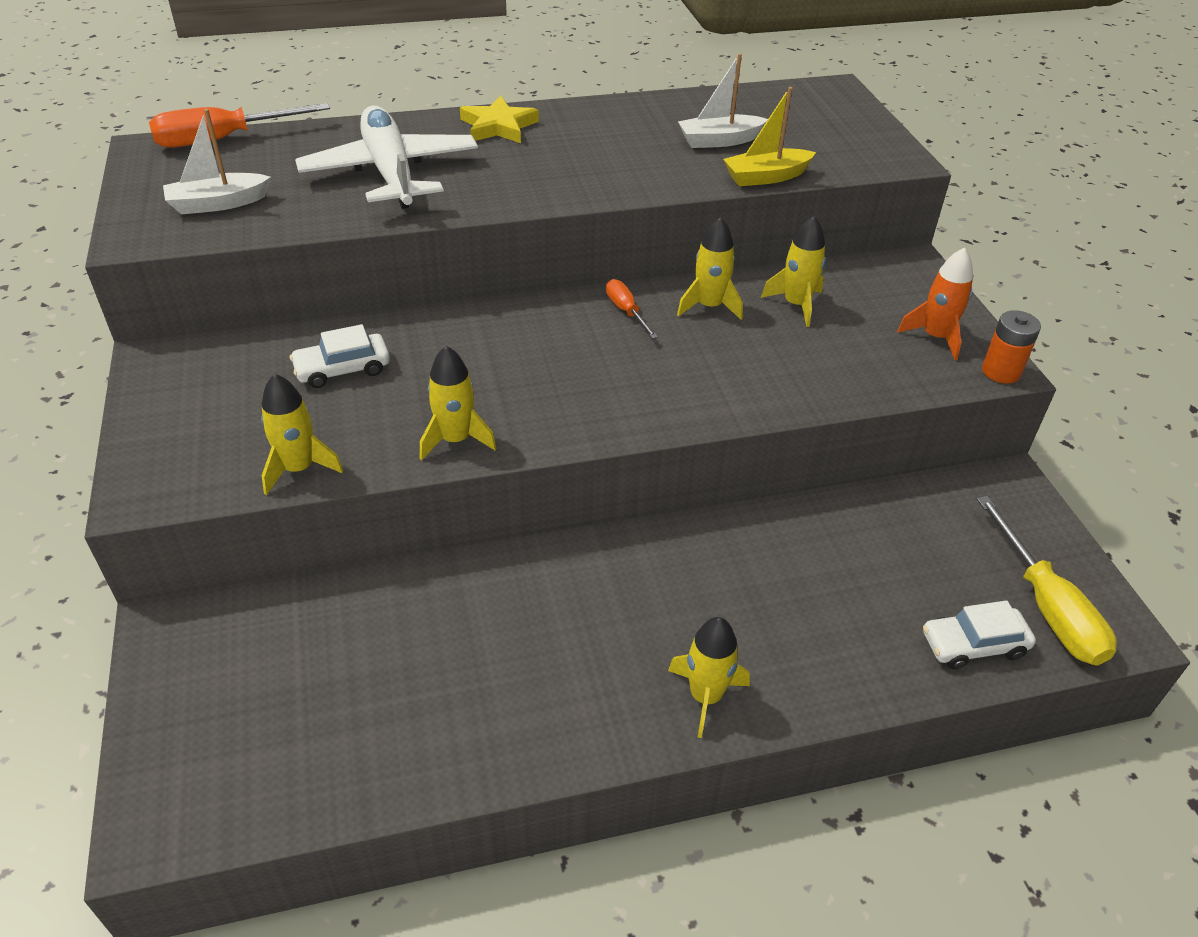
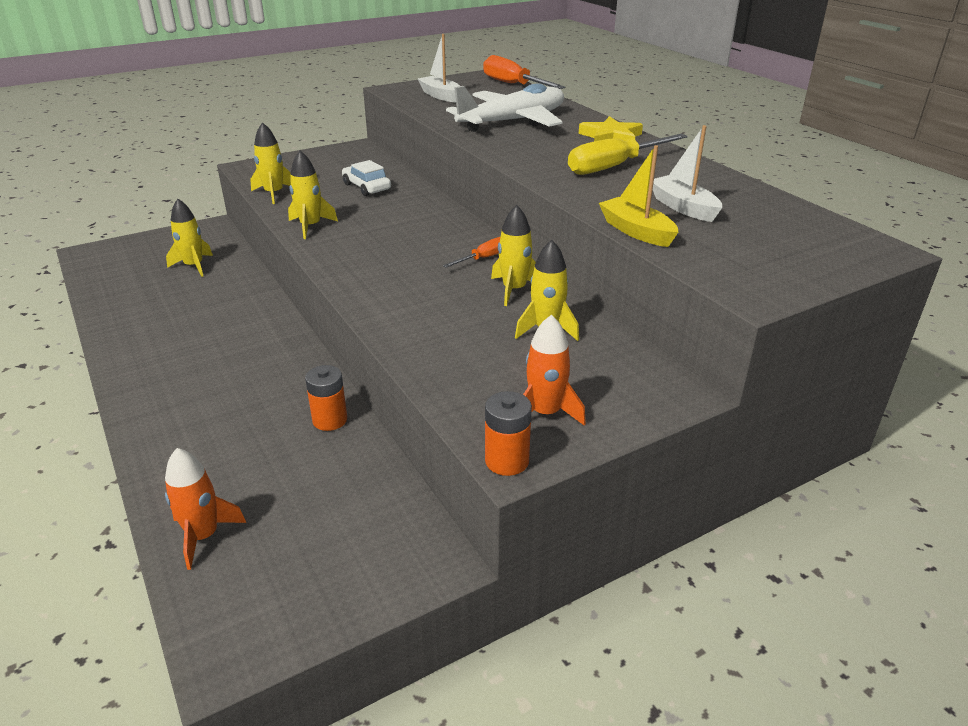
camera: 75 degrees right, 10 degrees down
yellow rocket [668,617,750,738] -> yellow rocket moved to [166,199,213,277]
white car [923,600,1036,669] -> orange rocket [165,448,246,570]
yellow screwdriver [977,496,1117,665] -> yellow screwdriver moved to [568,134,688,175]
none -> orange battery [305,365,347,431]

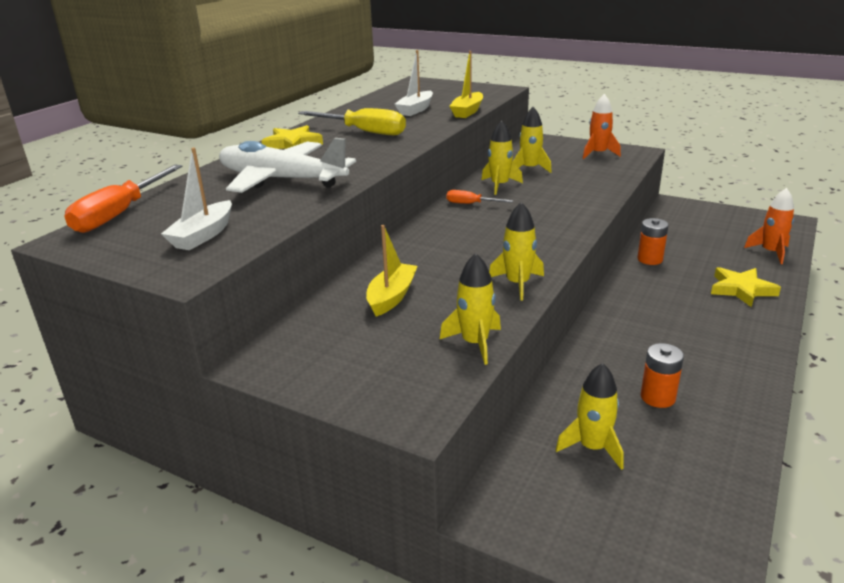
camera: 120 degrees left, 5 degrees down
white car [342,160,391,196] -> yellow boat [366,225,418,317]
orange battery [485,391,532,476] -> orange battery moved to [641,343,684,408]
none -> yellow star [711,267,781,307]

